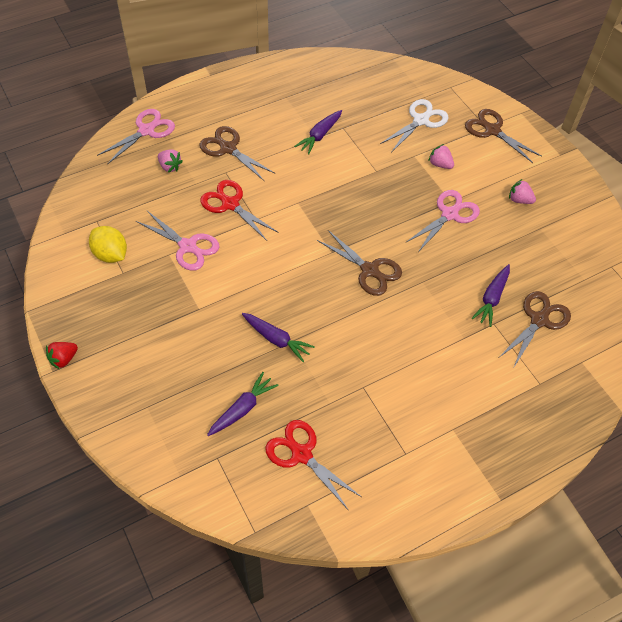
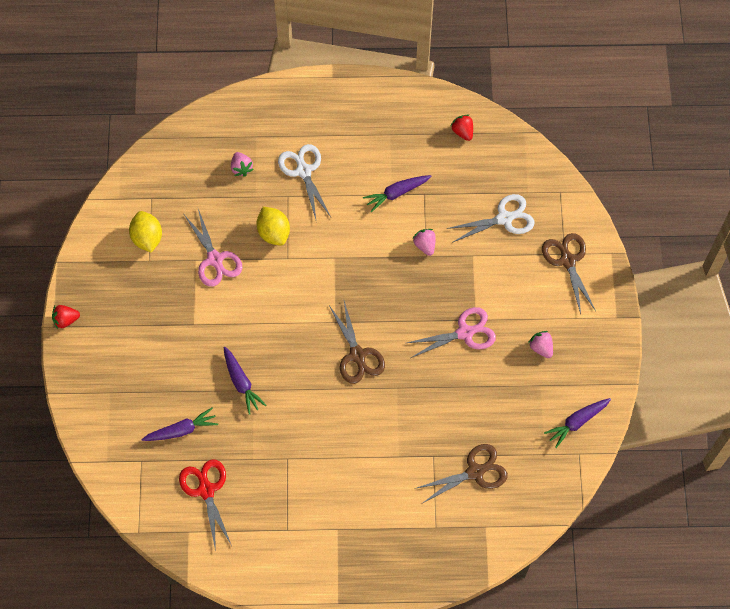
camera: 30 degrees right, 10 degrees up
pink scissors [97,109,175,164] -> none
brown scissors [200,126,275,181] -> white scissors [278,144,331,219]
red scissors [200,180,279,241] -> yellow lemon [257,207,290,246]
pink strawberry [428,144,454,169] -> pink strawberry moved to [412,229,436,256]
purple carrot [471,264,510,327] -> purple carrot moved to [544,398,611,448]
none -> red strawberry [451,115,473,141]

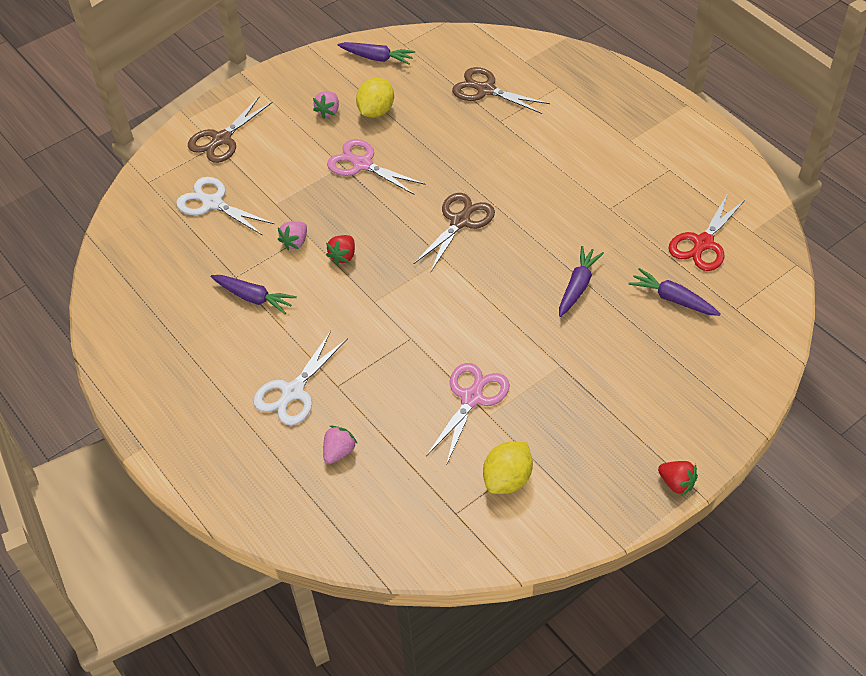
camera: 125 degrees left, 15 degrees down
yellow lemon [257,207,290,246] -> yellow lemon moved to [356,78,394,118]
red strawberry [451,115,473,141] -> red strawberry moved to [326,235,355,265]

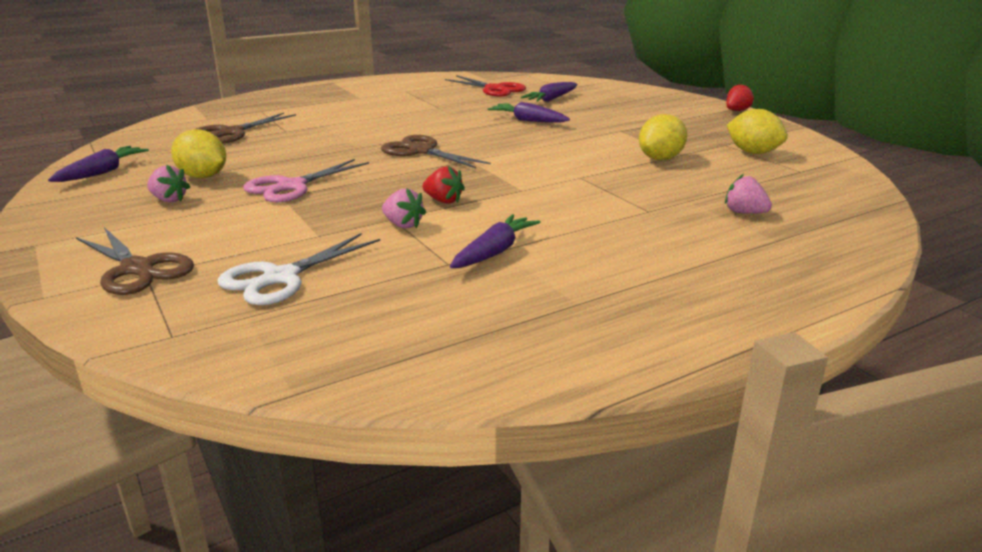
camera: 85 degrees left, 25 degrees down
white scissors [253,331,348,425] -> none
pink scissors [426,363,510,463] -> yellow lemon [639,114,687,160]

